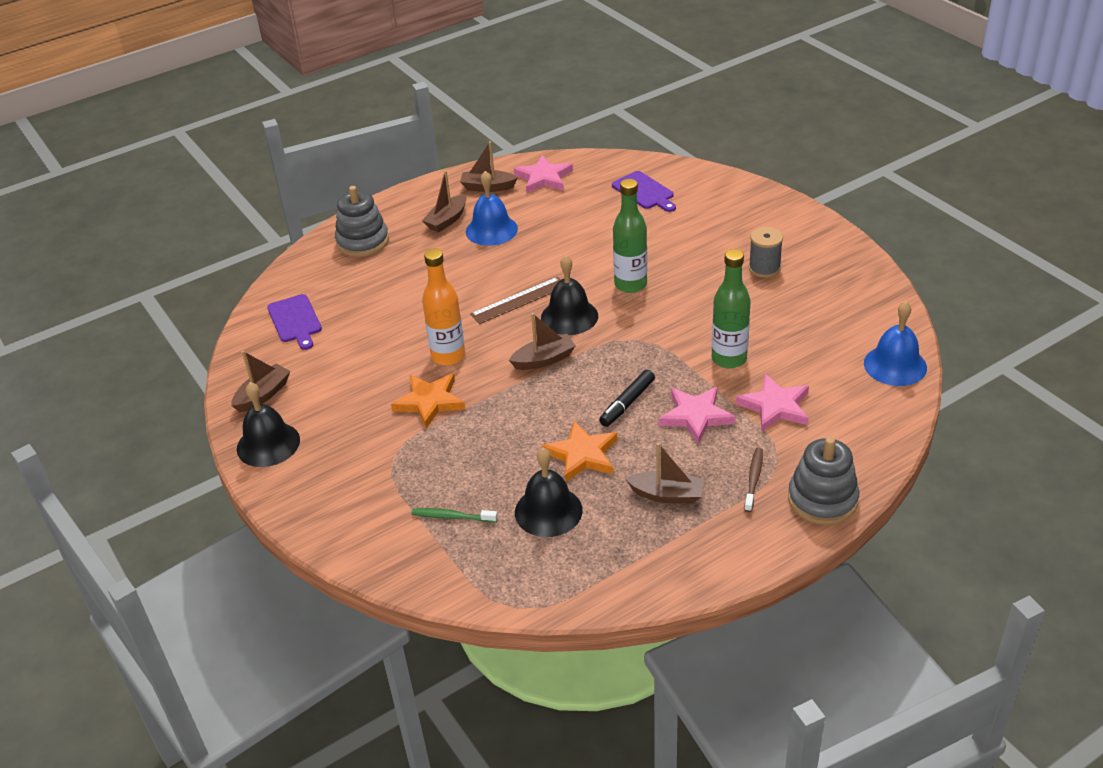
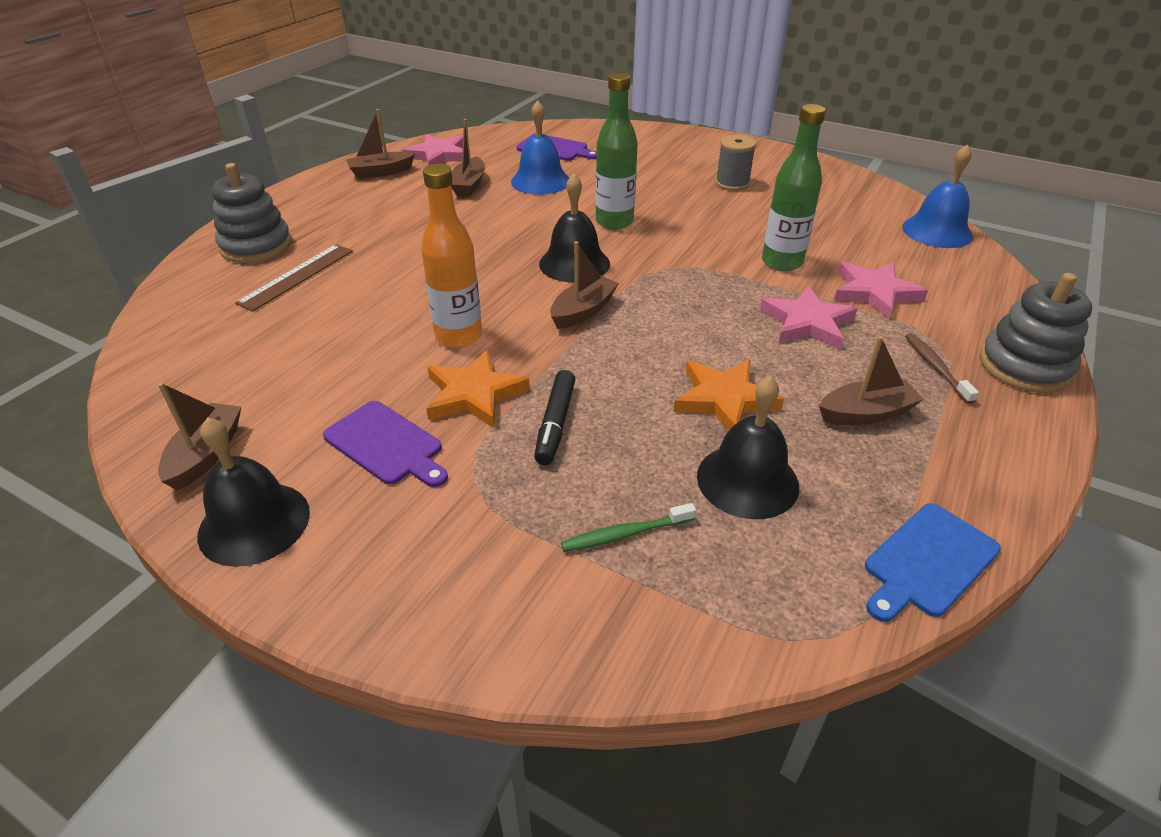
camera: 30 degrees left, 0 degrees up
purple cutting board [267,294,322,350] -> purple cutting board moved to [323,401,448,487]
brown boat [422,170,467,232] -> brown boat moved to [451,119,485,197]
blue bell [466,171,518,246] -> blue bell moved to [511,100,569,195]
brown ruler [470,277,560,324] -> brown ruler moved to [235,244,353,311]
black marker [599,370,655,427] -> black marker moved to [534,370,575,465]
none -> blue cutting board [865,503,1001,622]

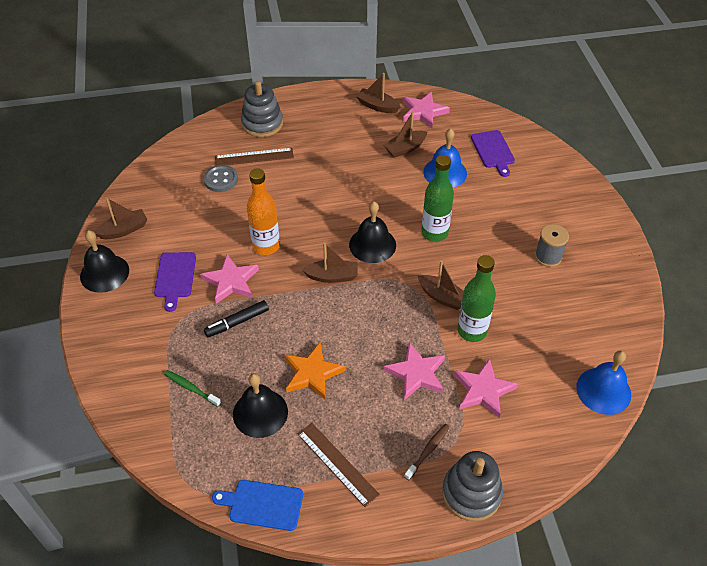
camera: 50 degrees right, 10 degrees up
orange star [426,350,530,428] -> pink star [200,254,259,304]
brown boat [819,336,924,425] -> brown boat moved to [418,260,464,310]
none -> grey button [203,165,238,192]
none -> brown ruler [298,423,380,507]

